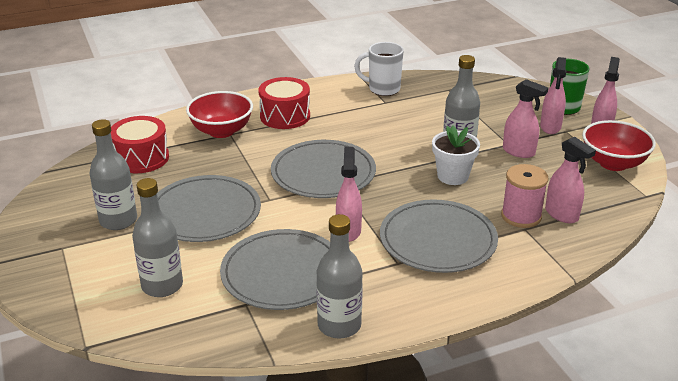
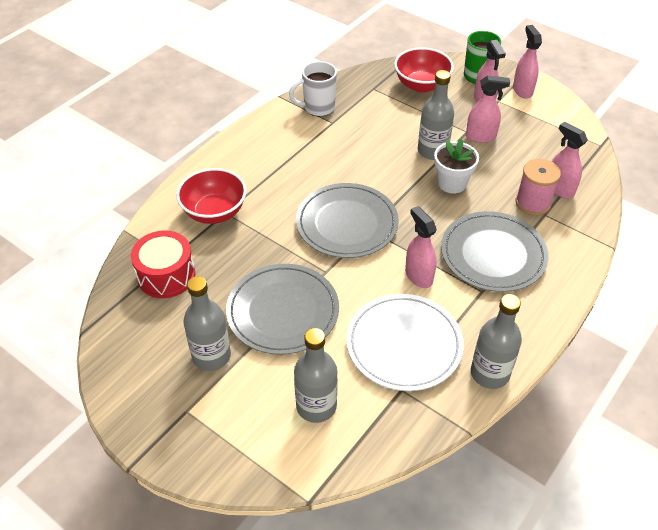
camera: 30 degrees left, 15 degrees up
grey plate [220,229,330,310] -> white plate [346,294,464,391]
red drum [259,77,310,129] -> none
pink spray bottle [545,136,596,223] -> pink spray bottle turned 150 degrees counterclockwise [552,122,588,198]
red bowl [582,120,656,171] -> red bowl moved to [394,47,454,93]

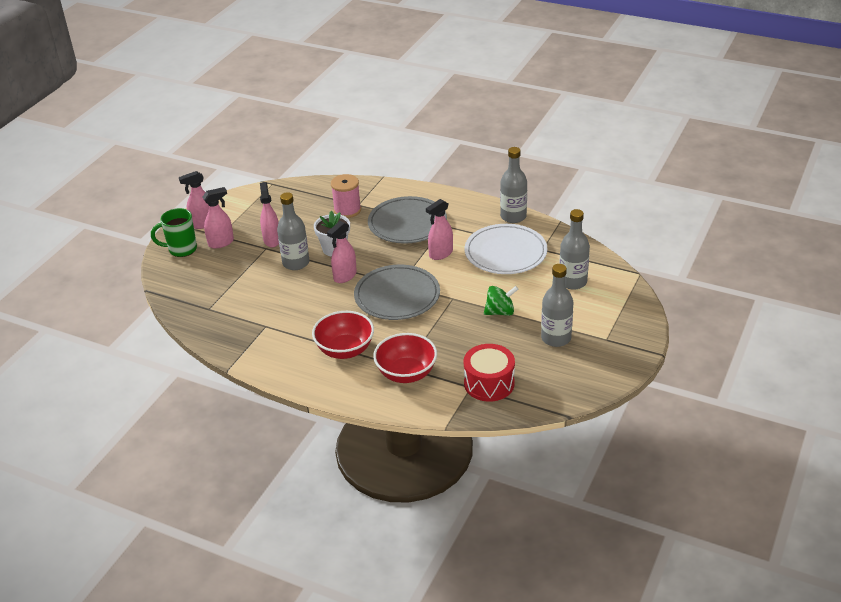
camera: 100 degrees left, 10 degrees down
grey plate [226,264,339,355] -> green spinning top [484,286,518,316]
white mug [289,61,337,117] -> none
red bowl [394,47,454,93] -> red bowl moved to [312,311,374,359]
pink spray bottle [552,122,588,198] -> pink spray bottle moved to [327,221,357,283]

